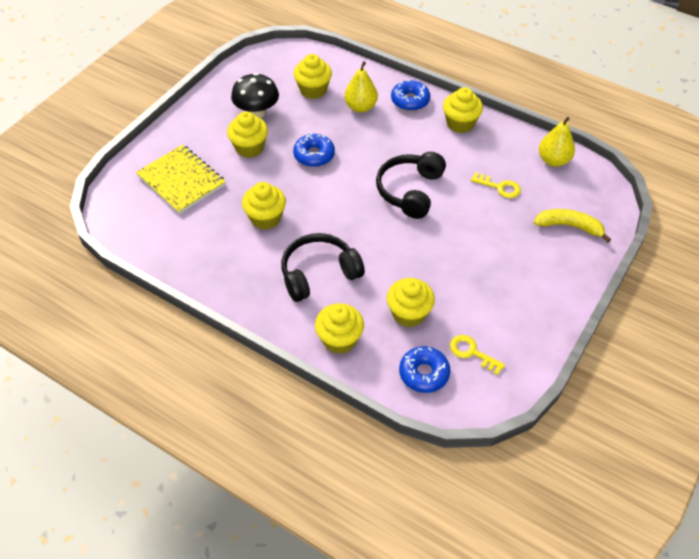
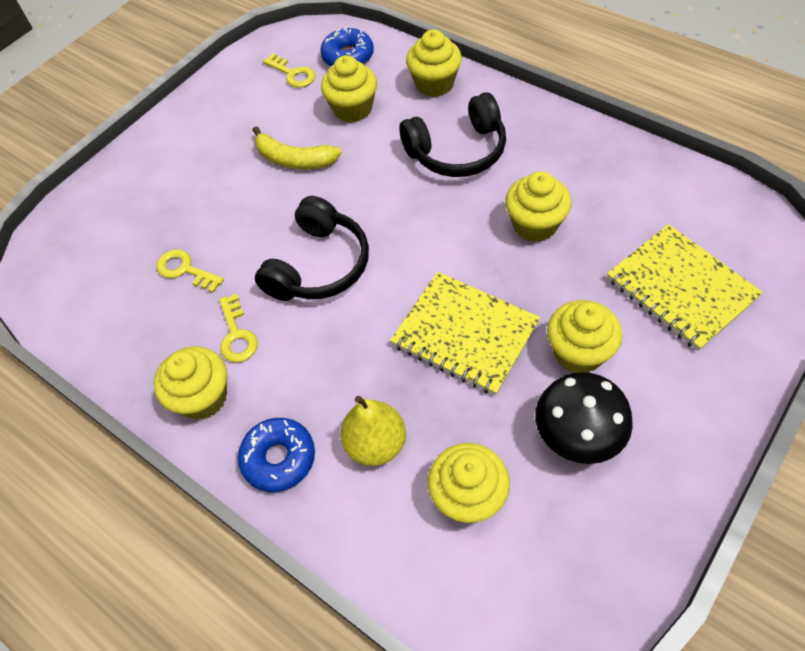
camera: 170 degrees left, 5 degrees up
blue donut [293,133,335,167] -> yellow notebook [390,272,540,395]
yellow banana [534,209,611,243] -> yellow banana moved to [253,126,342,169]
yellow pear [539,117,575,167] -> none
none -> yellow key [219,294,258,362]

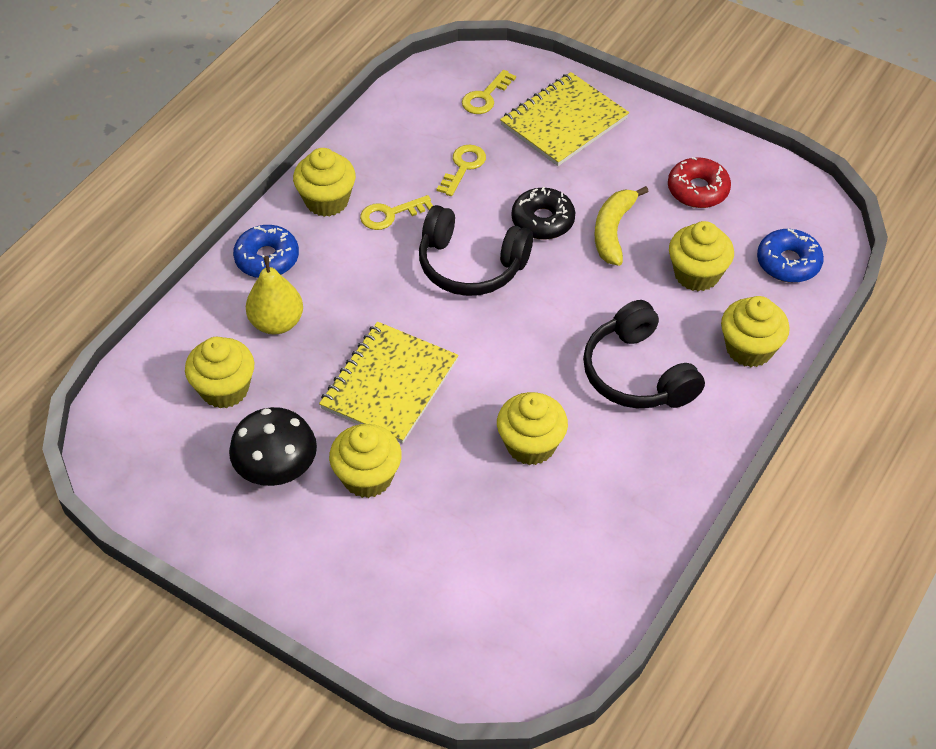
camera: 80 degrees right, 5 degrees down
yellow key [263,53,316,88] -> yellow key moved to [462,70,516,114]
yellow notebook [607,224,763,351] -> yellow notebook moved to [500,72,629,166]
none -> black donut [511,187,575,240]
none -> red donut [668,157,731,208]

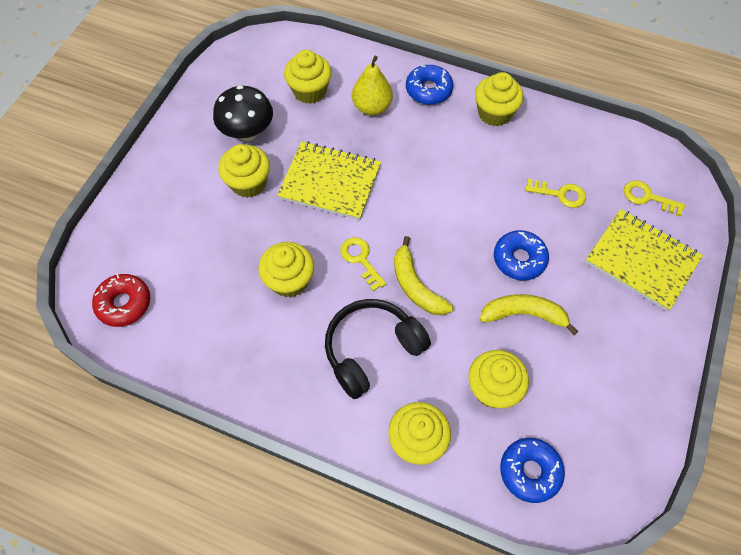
camera: 80 degrees right, 10 degrees up
yellow key [360,195,433,230] -> yellow key moved to [340,237,386,291]
black headphones [419,205,533,296] -> none
black donut [511,187,575,240] -> blue donut [494,230,549,281]
red donut [668,157,731,208] -> red donut moved to [92,274,150,327]
none -> yellow banana [394,236,453,315]

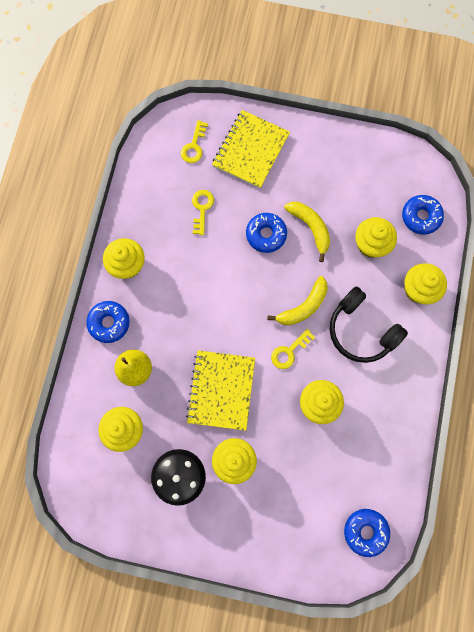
camera: 100 degrees left, 15 degrees up
red donut [92,274,150,327] -> blue donut [344,509,390,557]
yellow banana [480,294,578,335] -> yellow banana turned 150 degrees clockwise [284,202,330,262]

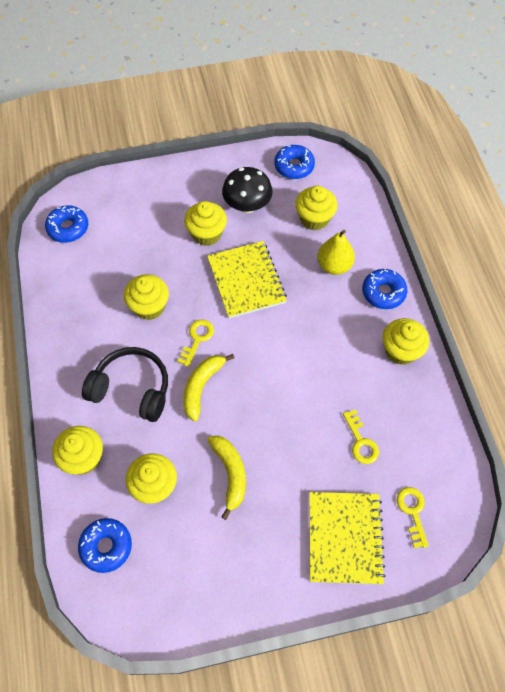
camera: 155 degrees right, 15 degrees down
blue donut [246,213,287,253] -> blue donut moved to [274,145,315,179]
yellow banana [284,202,330,262] -> yellow banana turned 135 degrees counterclockwise [208,436,246,520]

